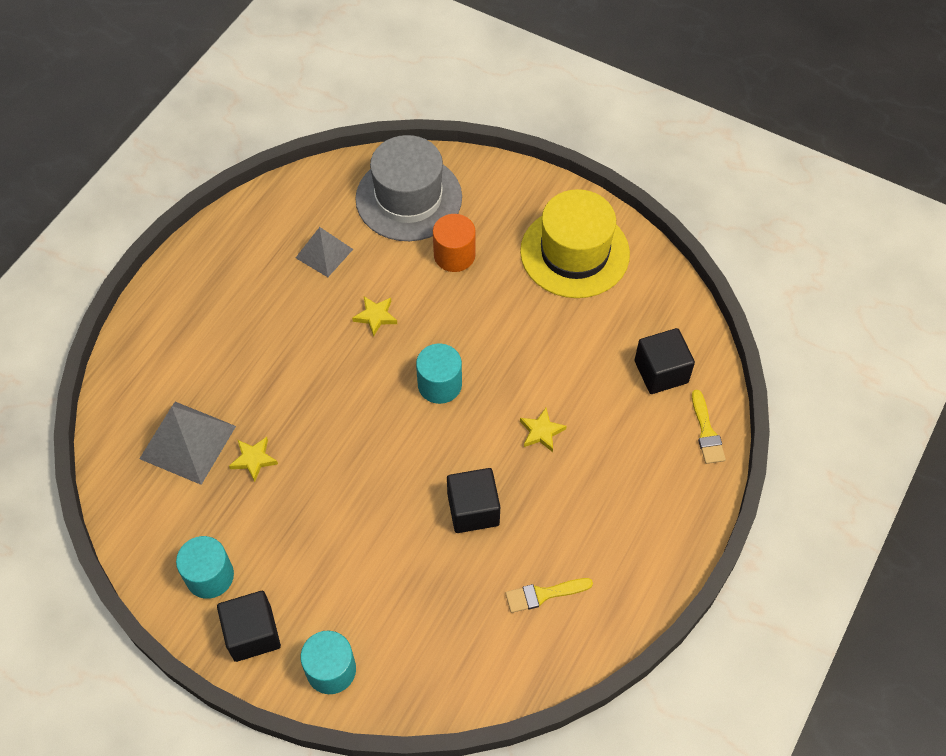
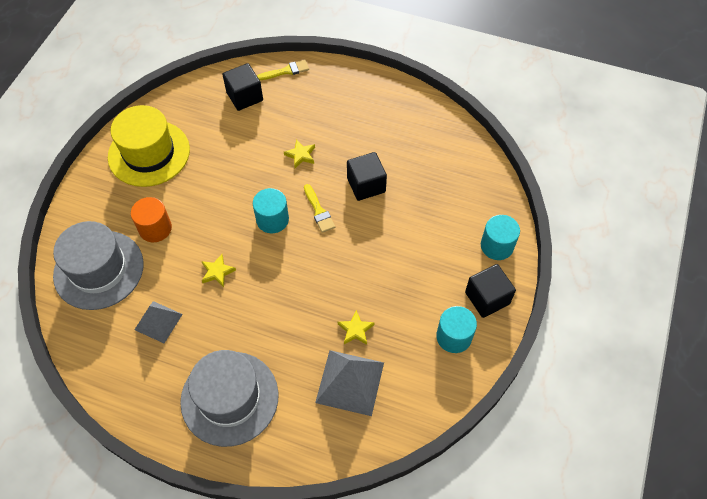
camera: 100 degrees left, 0 degrees up
yellow brush [505,578,593,613] -> yellow brush moved to [304,184,335,233]
none -> grey hat [180,350,279,447]

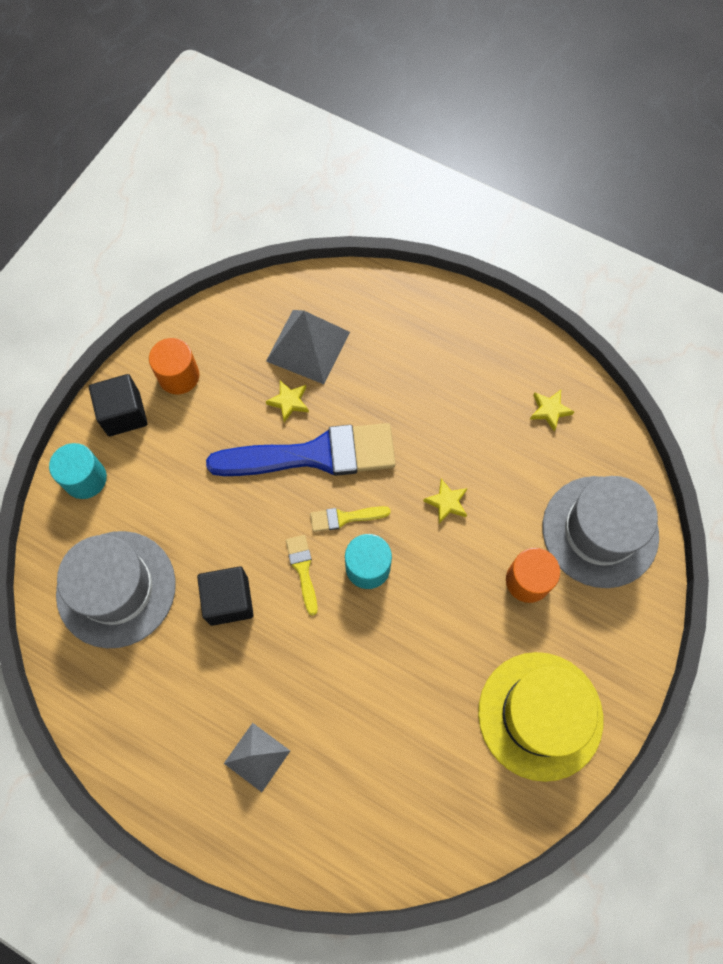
camera: 170 degrees left, 10 degrees up
grey pyramid [135,301,183,343] -> grey pyramid moved to [224,723,290,792]
grey hat [180,350,279,447] -> grey hat moved to [56,531,176,648]
black cube [222,63,263,111] -> none
yellow brush [257,60,309,80] -> yellow brush moved to [310,506,391,532]
yellow star [284,139,315,168] -> yellow star moved to [530,390,574,432]
turquoise cylinder [436,306,477,353] -> orange cylinder [149,338,199,394]
none -> blue brush [206,423,396,476]

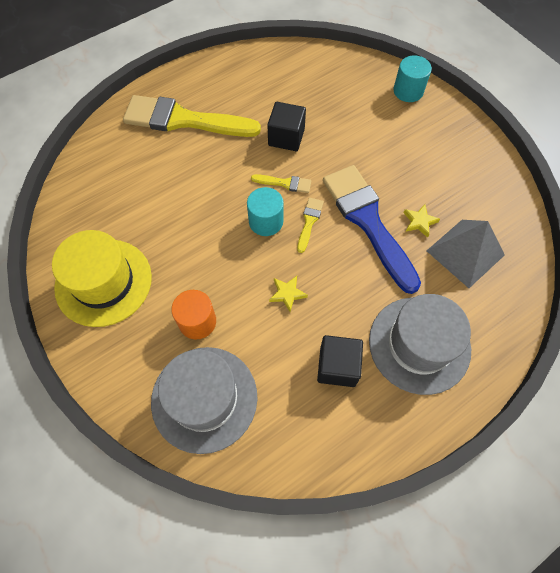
camera: 115 degrees right, 5 degrees down
grey hat [56,531,176,648] -> grey hat moved to [369,294,471,395]
black cube [89,374,148,436] -> black cube moved to [317,335,363,387]
orange cylinder [149,338,199,394] -> none
blue brush [206,423,396,476] -> blue brush turned 135 degrees clockwise [323,165,421,294]
grey pyramid [224,723,290,792] -> yellow brush [123,95,261,137]
yellow star [530,390,574,432] -> none

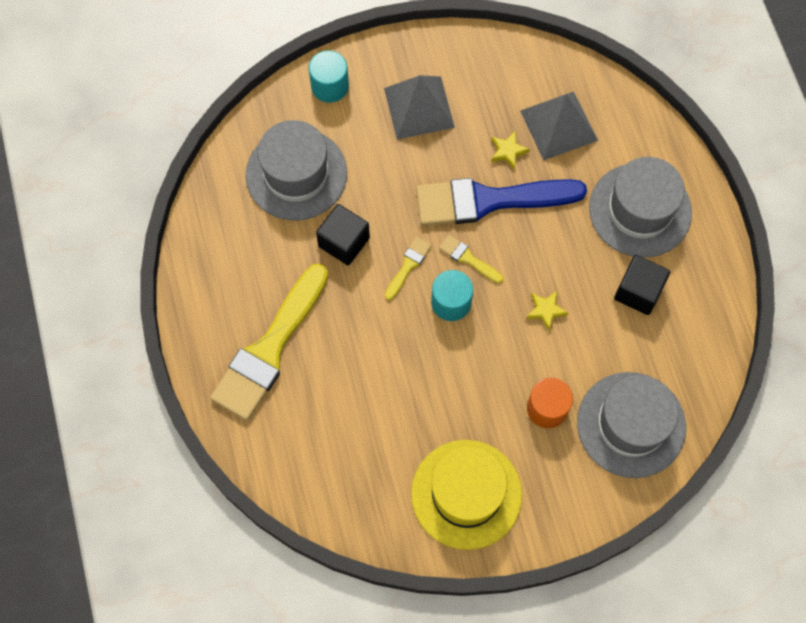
camera: 70 degrees left, 5 degrees up
none -> grey hat [245,120,347,221]
none -> grey pyramid [384,75,455,140]

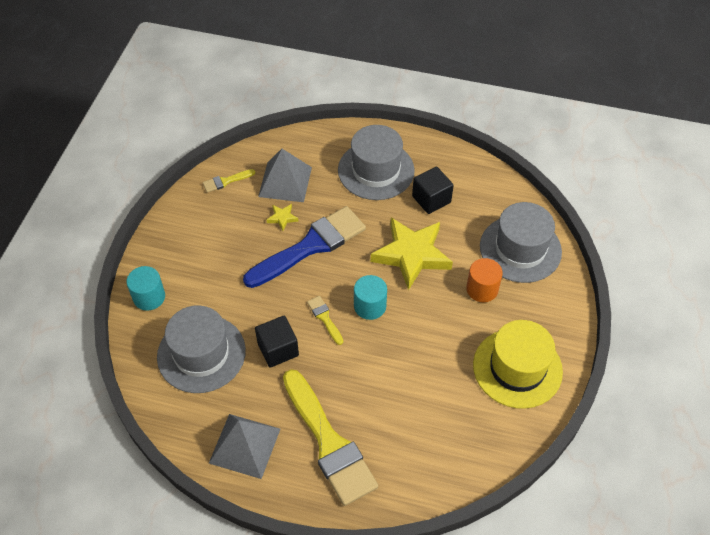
camera: 60 degrees left, 15 degrees down
grey pyramid [384,75,455,140] -> grey pyramid moved to [209,414,280,479]
blue brush [416,178,587,226] -> blue brush turned 150 degrees counterclockwise [243,206,366,288]
yellow brush [439,235,503,283] -> yellow brush moved to [203,169,255,193]
yellow star [526,291,568,331] -> yellow star [371,218,453,290], size x2.48

